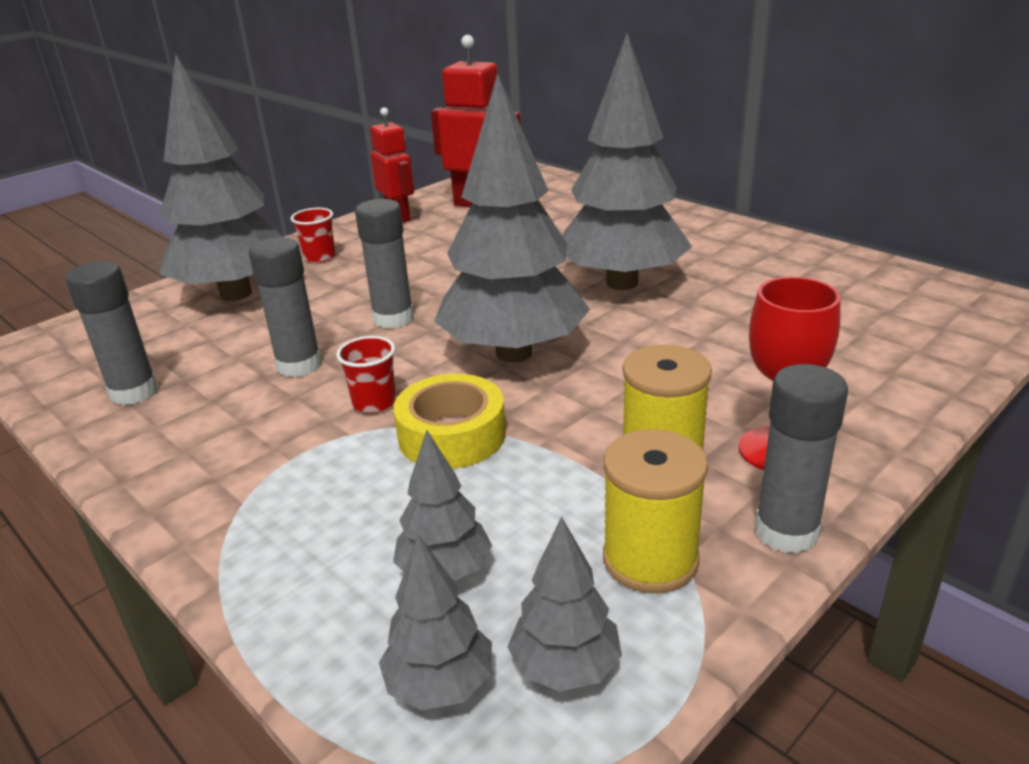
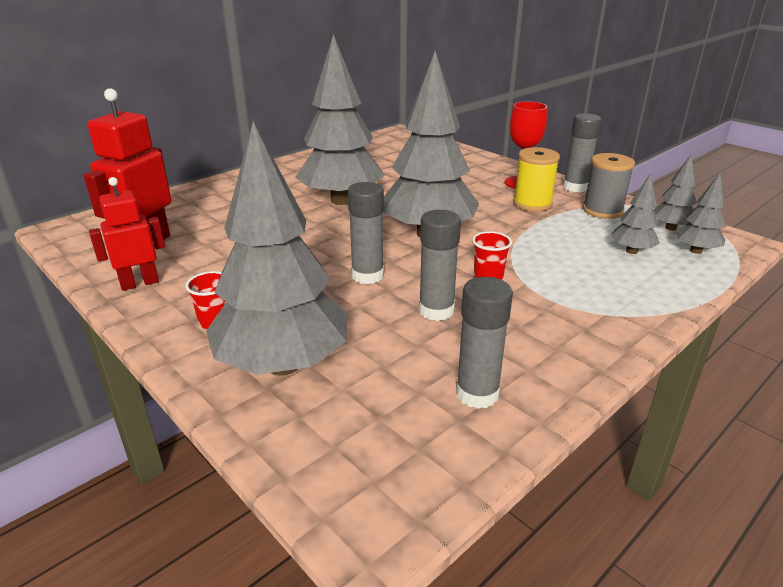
camera: 90 degrees left, 0 degrees up
yellow tape [393,374,506,469] -> none
yellow spool [603,429,708,593] -> grey spool [583,153,635,219]

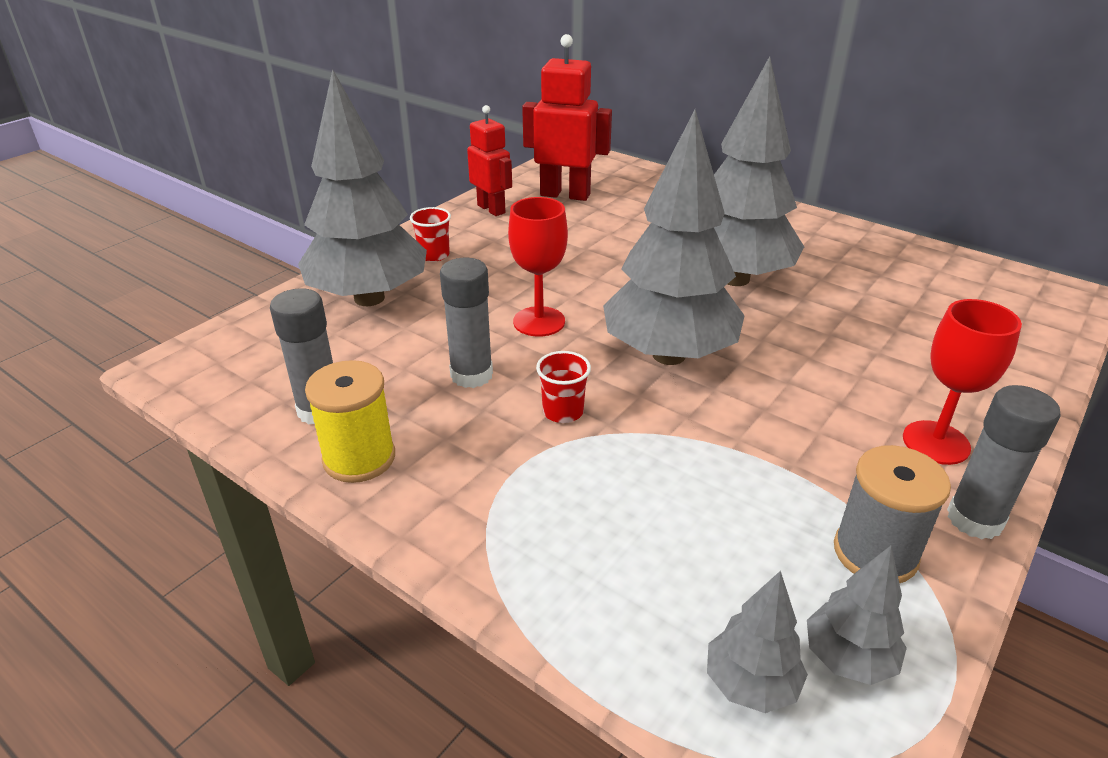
camera: 80 degrees right, 5 degrees up
grey glue stick [348,182,384,284] -> red goblet [508,197,568,337]
yellow spool [513,147,560,211] -> yellow spool moved to [305,360,395,483]
grey tree [611,173,660,254] -> none

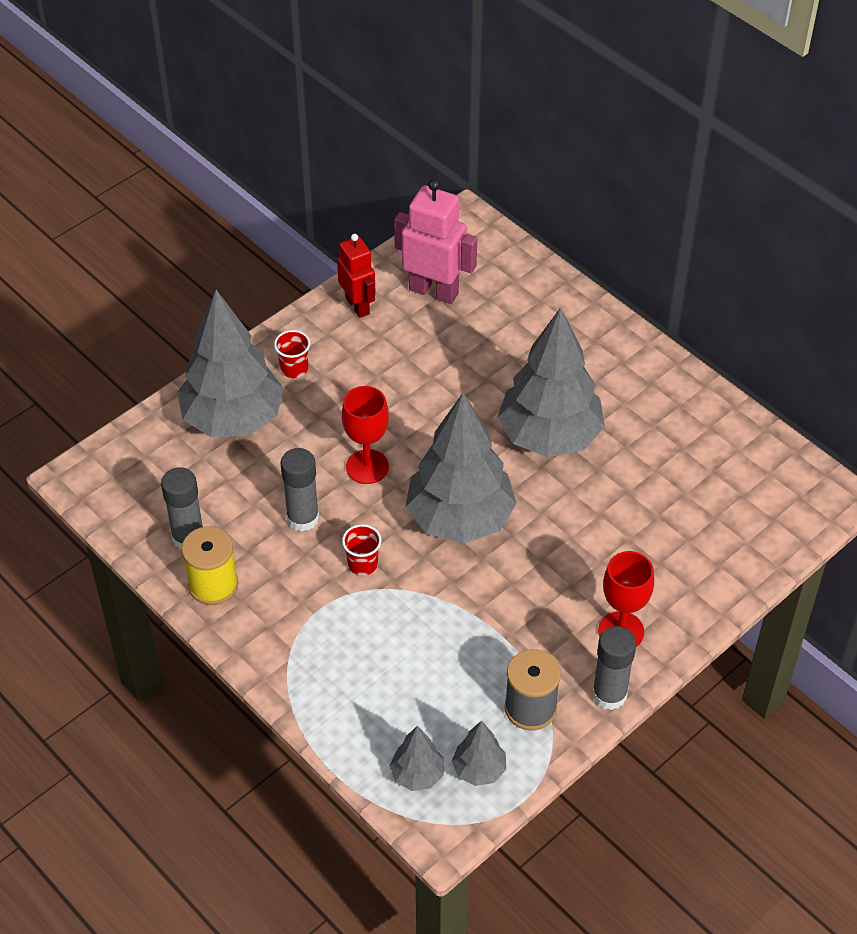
camera: 10 degrees right, 15 degrees up
red robot [522,34,612,201] -> pink robot [394,179,477,304]

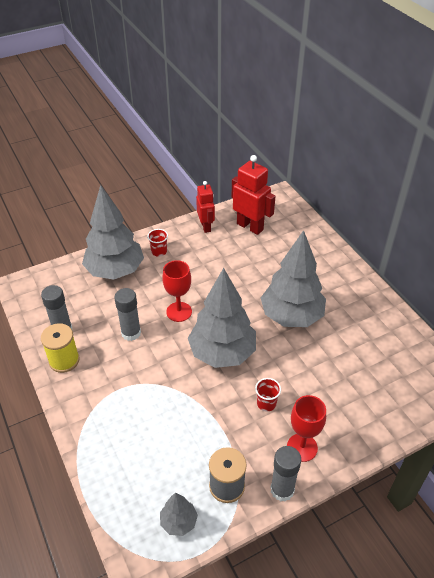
camera: 15 degrees right, 5 degrees down
red cup [342,524,382,576] -> red cup moved to [255,378,281,412]
grey tree [390,726,444,791] -> none
pink robot [394,179,477,304] -> red robot [232,155,275,235]

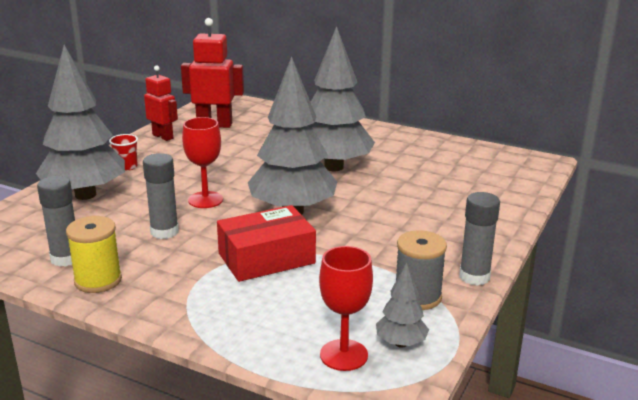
camera: 35 degrees left, 20 degrees down
red cup [255,378,281,412] -> none
red goblet [287,395,326,462] -> red goblet moved to [319,246,373,371]
none -> red box [217,205,316,282]

